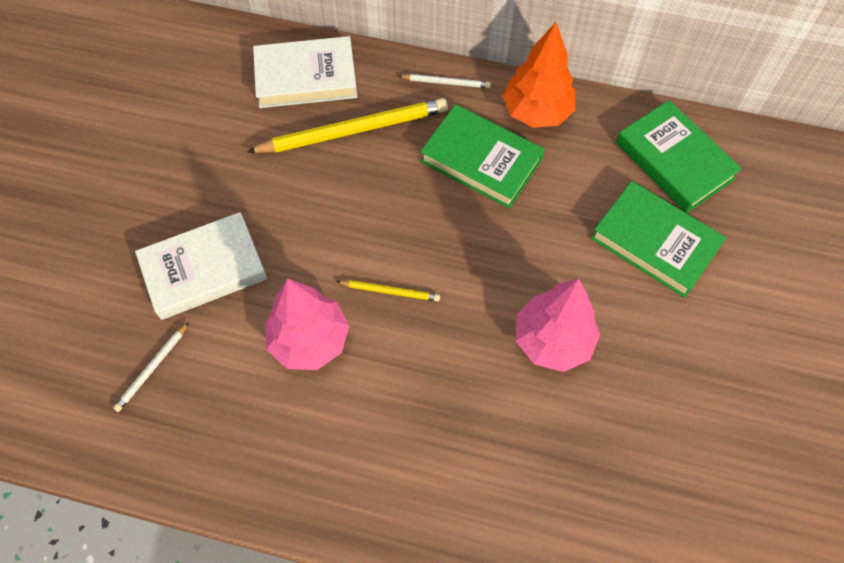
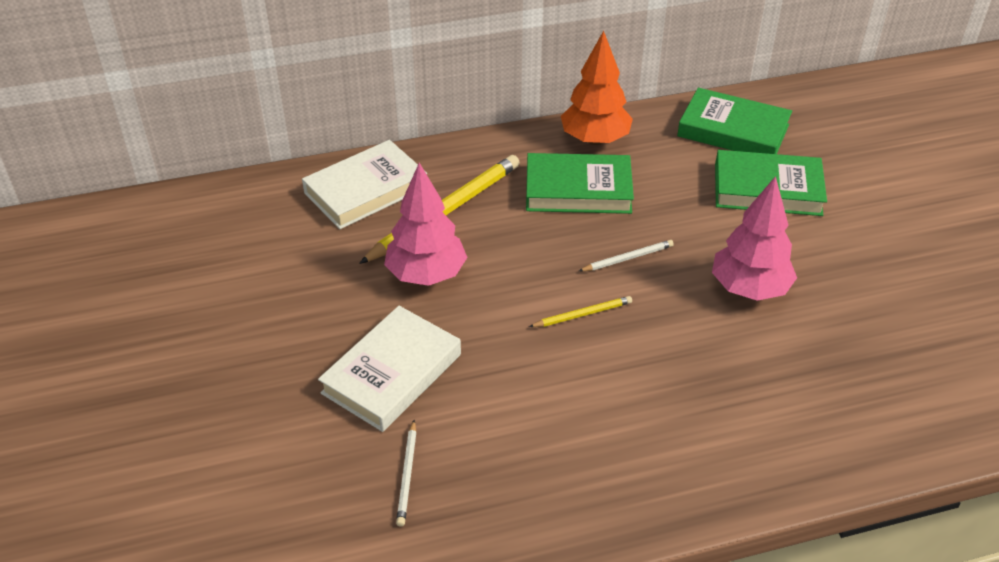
camera: 30 degrees left, 20 degrees down
pink tree [265,279,349,370] -> pink tree moved to [384,163,467,286]
white pencil [399,74,491,88] -> white pencil moved to [579,240,674,271]

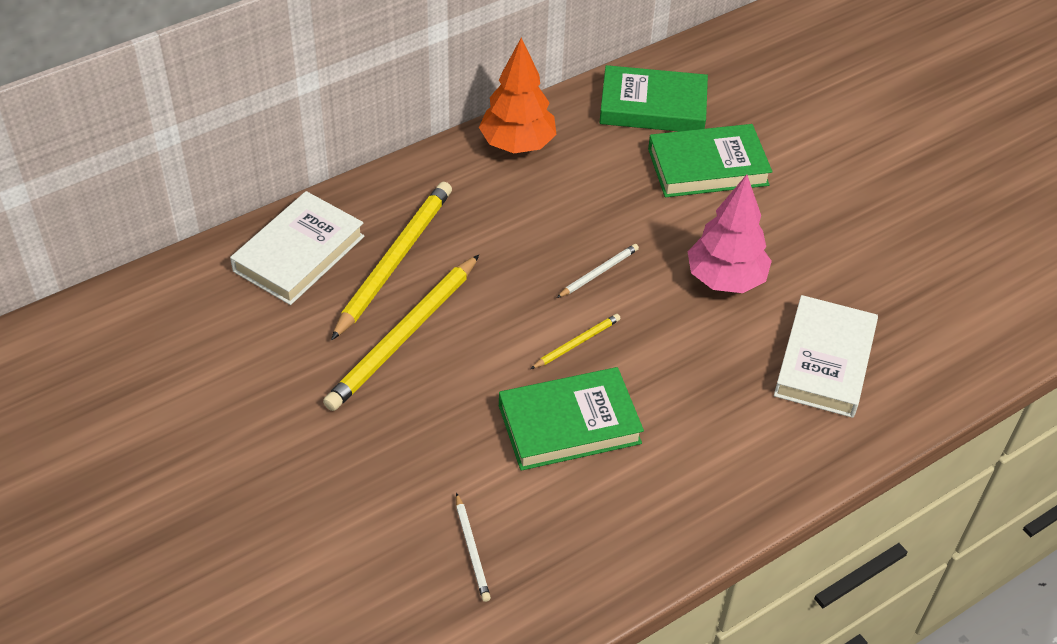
camera: 20 degrees left, 5 degrees up
white book [318,306,461,432] -> white book moved to [774,295,878,418]
pink tree [384,163,467,286] -> yellow pencil [323,255,479,411]
green book [526,153,634,214] -> green book moved to [499,367,644,471]

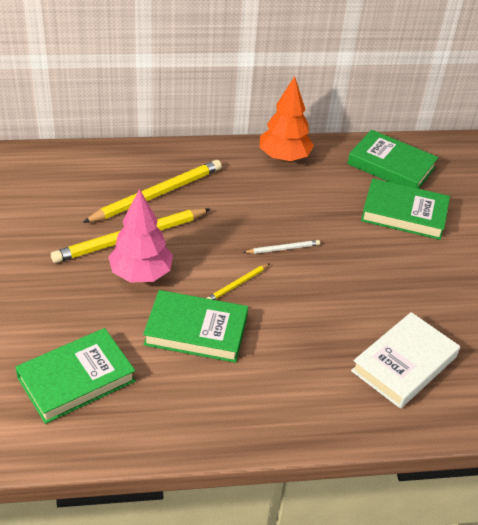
camera: 25 degrees right, 5 degrees down
white book [230,191,364,305] -> none
white pencil [456,493,491,602] -> green book [15,328,136,424]
yellow pencil [531,314,621,369] -> yellow pencil turned 150 degrees clockwise [207,264,269,300]
pink tree [687,174,772,293] -> pink tree moved to [108,189,173,283]

